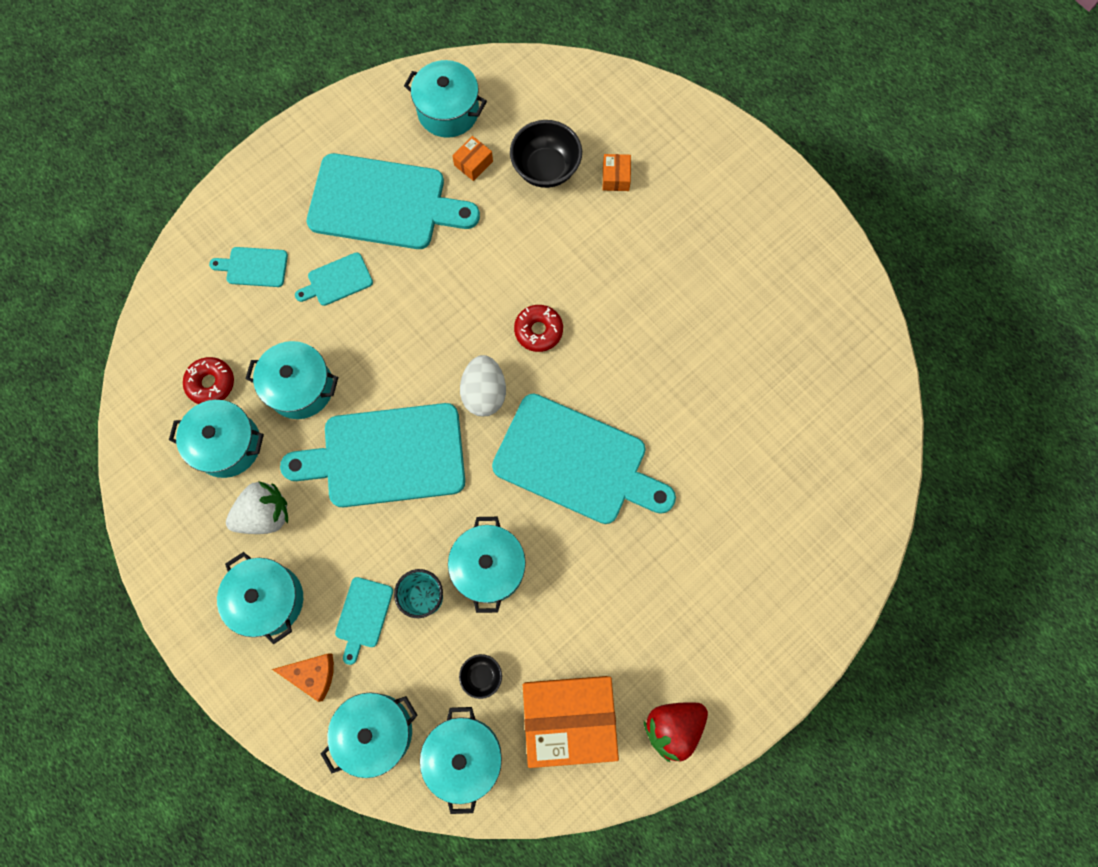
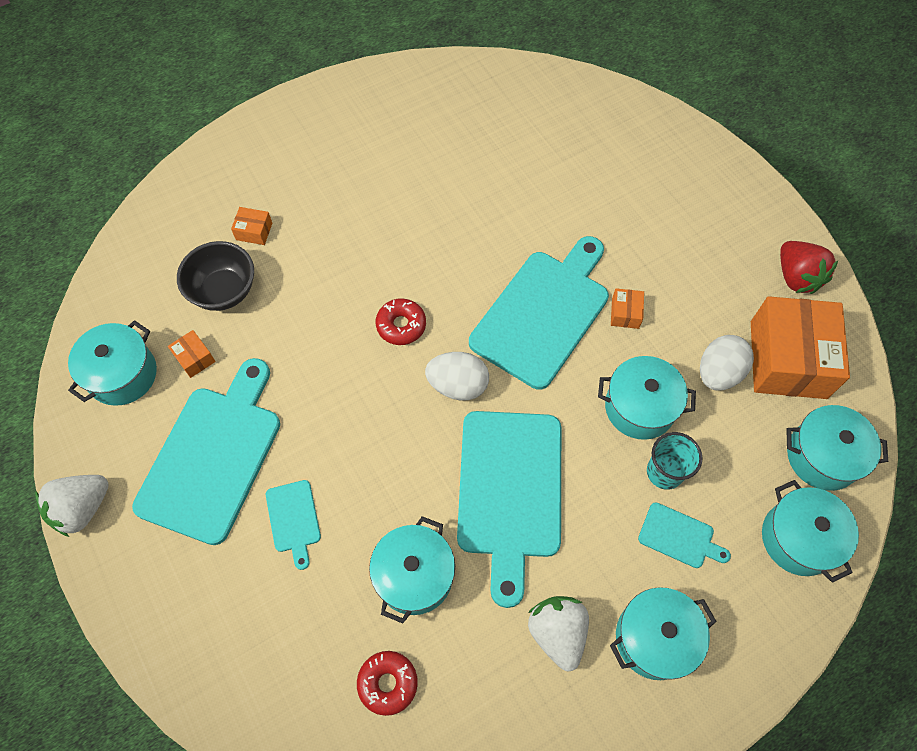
camera: 80 degrees left, 10 degrees down
turquoise pot [169,400,264,478] -> none
turquoise cutting board [209,247,288,287] -> none
orange cheese [272,653,334,702] -> none
black bowl [459,654,502,699] -> none
none -> white strawberry [35,475,109,537]
none -> orange box [611,288,644,329]
none -> white egg [700,335,754,391]

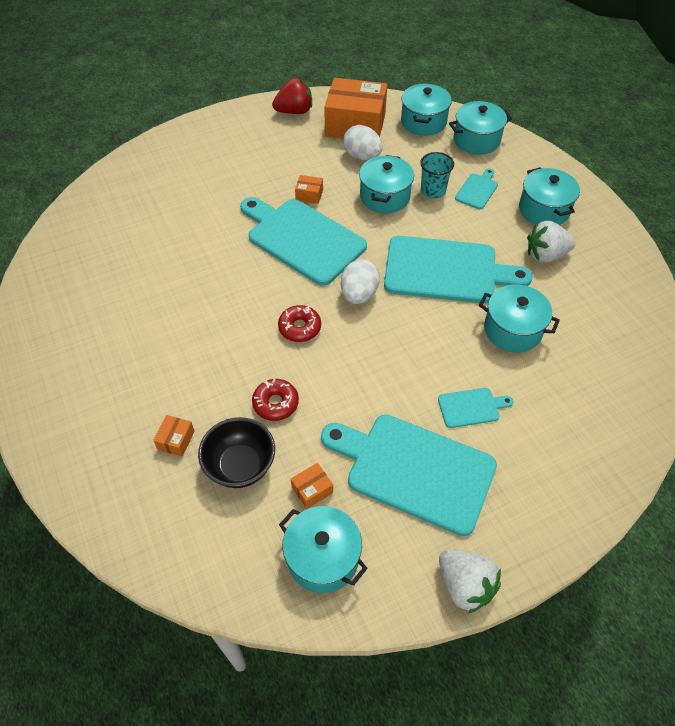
camera: 85 degrees left, 10 degrees down
red donut [357,651,418,716] -> red donut moved to [252,379,299,421]

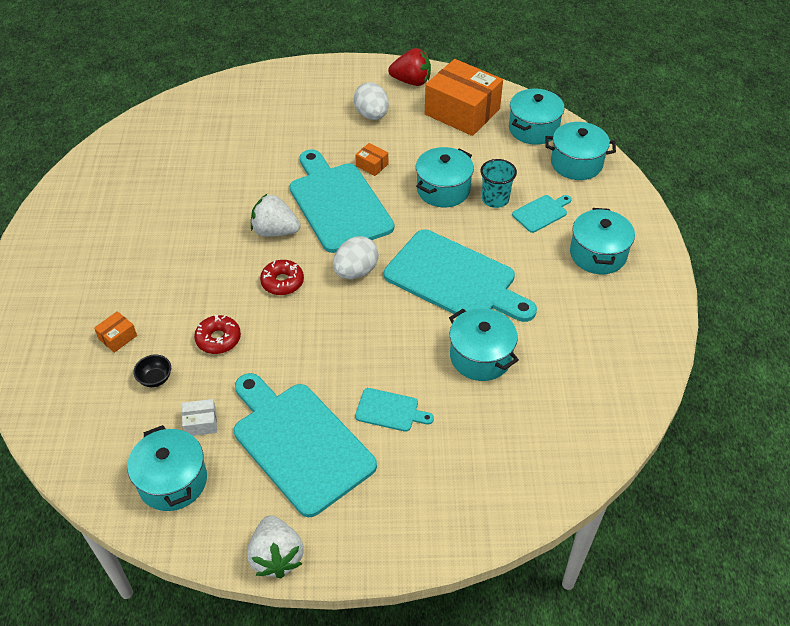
camera: 25 degrees right, 5 degrees down
black bowl [198,417,275,488] -> black bowl [133,355,171,387], size x0.52
orange box [291,463,333,509] -> white box [182,399,217,436]
white egg [343,125,383,160] -> white egg moved to [353,82,389,120]
white strawberry [527,221,576,263] -> white strawberry moved to [251,194,301,237]

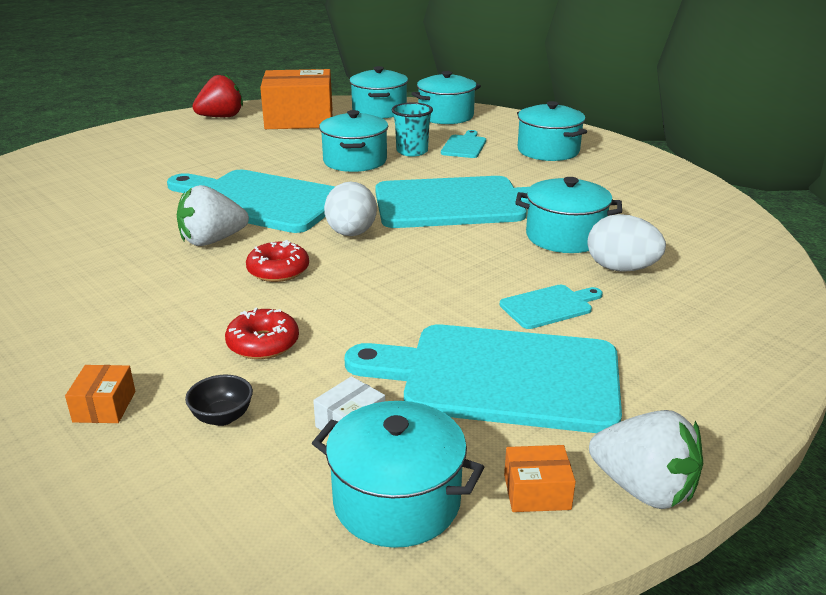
camera: 40 degrees left, 20 degrees down
white egg [353,82,389,120] -> white egg moved to [587,214,666,272]
orange box [355,143,388,176] -> orange box moved to [504,445,576,512]

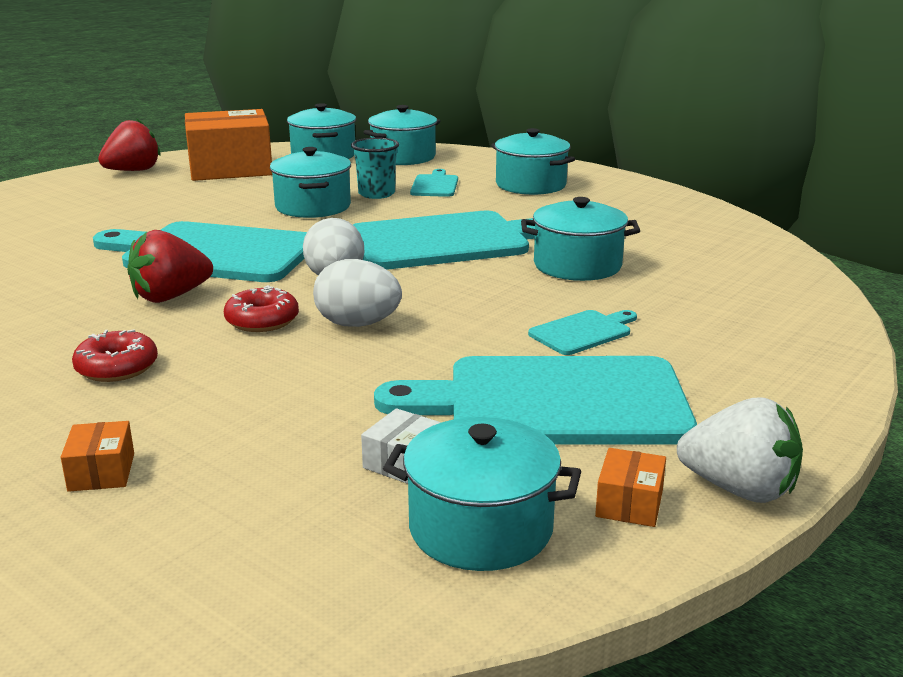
camera: 10 degrees left, 5 degrees down
white strawberry [177,185,249,246] -> red strawberry [127,230,213,303]
black bowl [185,375,253,426] -> none
red donut [225,308,299,359] -> red donut moved to [72,329,158,382]
orange box [504,445,576,512] -> orange box turned 60 degrees counterclockwise [595,448,666,527]
white egg [587,214,666,272] -> white egg moved to [313,259,402,327]

